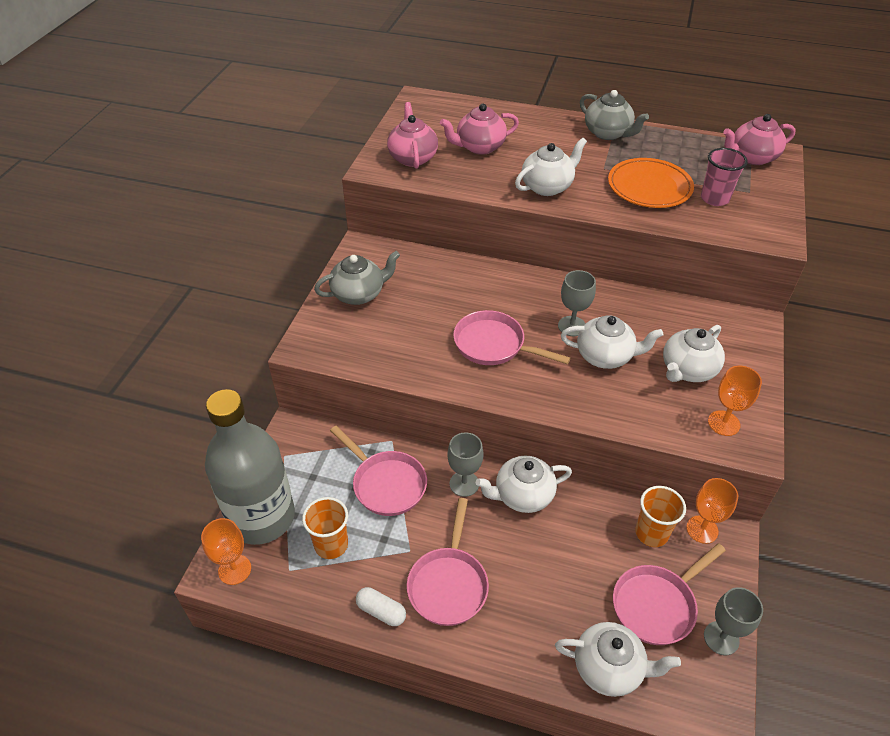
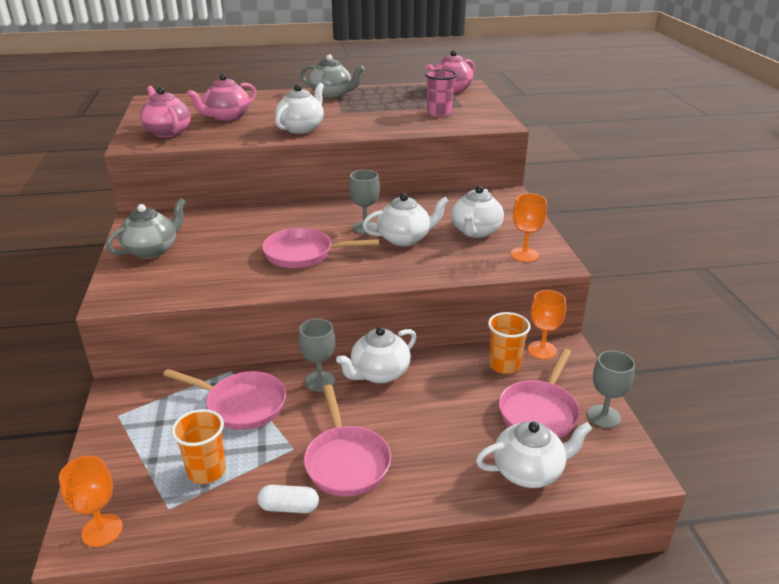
camera: 25 degrees left, 15 degrees down
grey bottle [205,389,295,545] -> none
orange plate [608,158,694,208] -> none

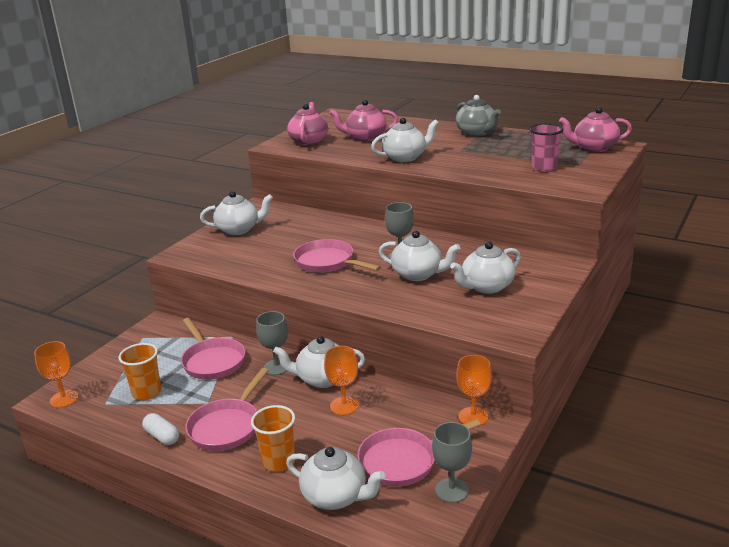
camera: 40 degrees right, 5 degrees down
grey teapot [106,198,186,259] -> white teapot [200,191,273,235]
orange cup [488,312,531,374] -> orange cup moved to [251,405,295,472]
orange goblet [511,193,547,262] -> orange goblet moved to [324,346,359,415]

